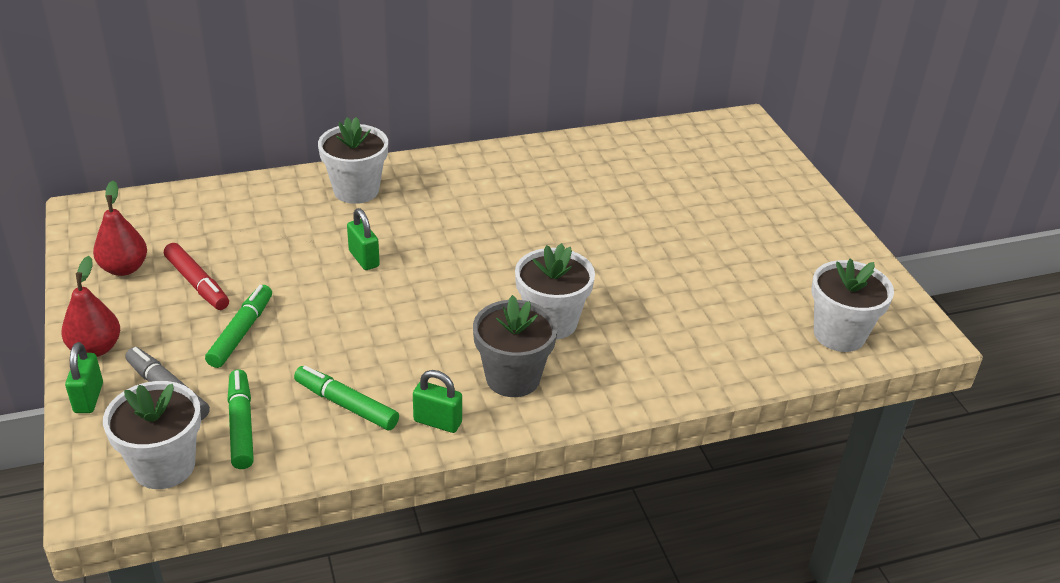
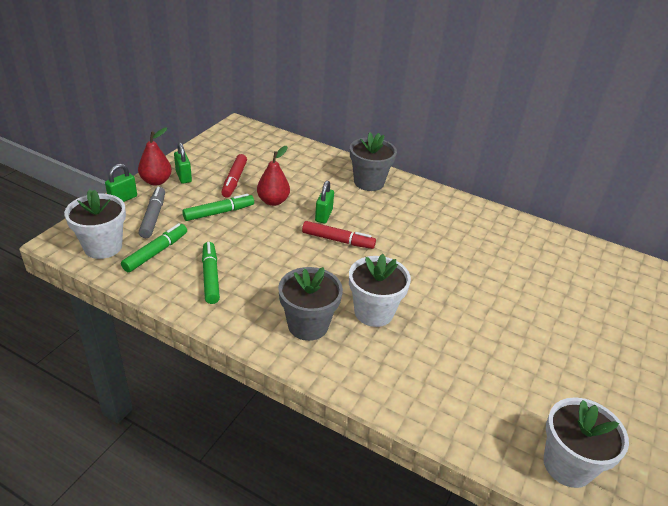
camera: 45 degrees right, 0 degrees up
red pear [93,181,147,276] -> red pear moved to [257,146,290,206]
white flower pot [318,117,388,204] -> grey flower pot [350,132,397,191]
green padlock [413,370,462,433] -> green padlock moved to [174,142,192,184]
none -> red marker [302,221,376,249]

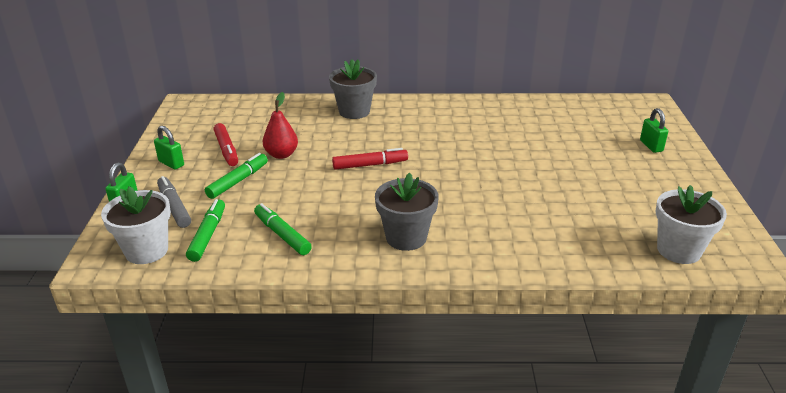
camera: 25 degrees left, 5 degrees down
red pear [138,127,172,185] -> none
green padlock [315,181,334,223] -> green padlock moved to [640,108,668,153]
white flower pot [349,254,411,327] -> none

